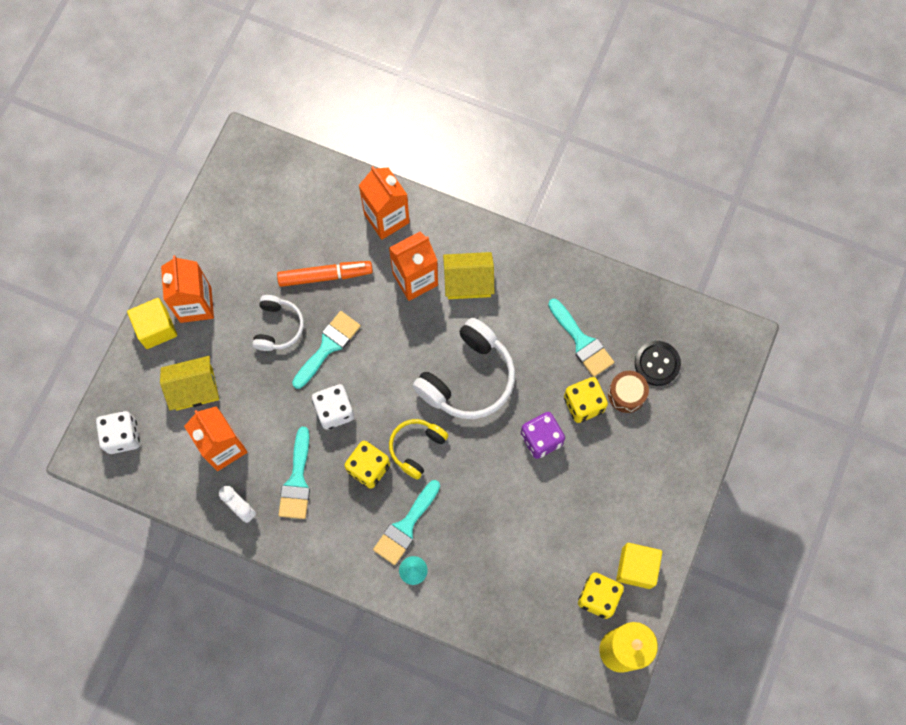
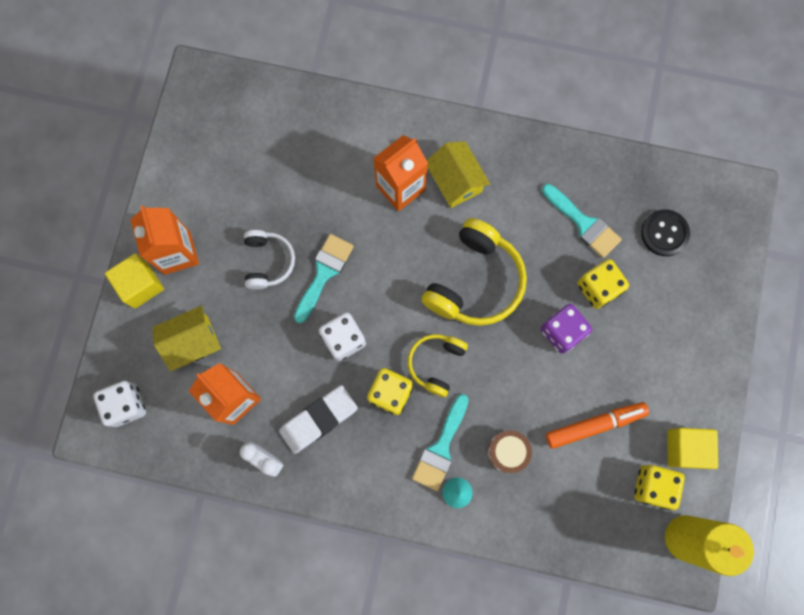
camera: 10 degrees left, 5 degrees up
orange marker [277,261,373,287] -> orange marker moved to [546,402,649,449]
turquoise brush [279,427,310,519] -> white eraser [279,385,358,454]
orange carton [359,166,410,240] -> none
white headphones [413,318,515,419] -> yellow headphones [421,218,527,326]
yellow house [443,252,495,299] -> yellow house turned 75 degrees clockwise [427,141,490,208]
brown drum [608,371,649,413] -> brown drum moved to [487,431,532,473]

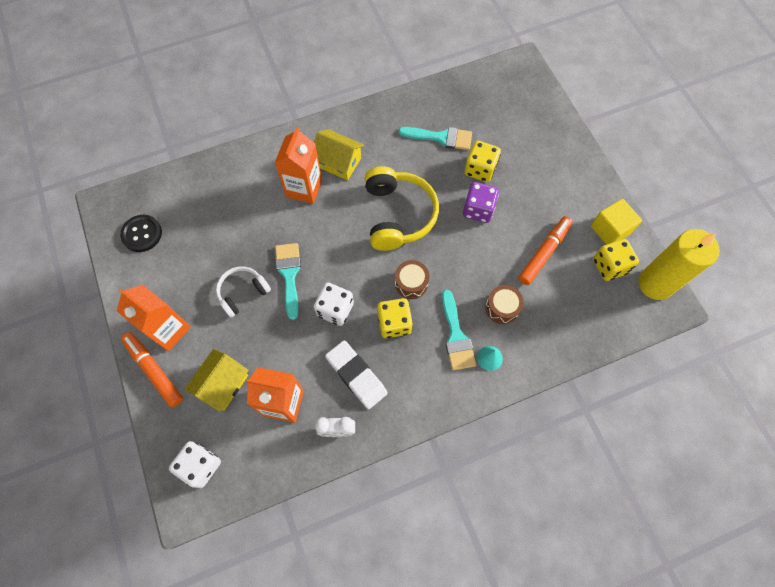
camera: 35 degrees left, 10 degrees down
yellow cube [105,253,164,309] -> orange marker [121,332,183,407]
white headphones [244,230,295,290] -> white headphones turned 90 degrees counterclockwise [216,266,271,318]
white eraser [279,385,358,454] -> white eraser turned 60 degrees counterclockwise [325,340,387,409]
yellow headphones [408,334,468,397] -> brown drum [395,260,429,299]
black button [641,209,690,256] -> black button moved to [120,215,162,252]

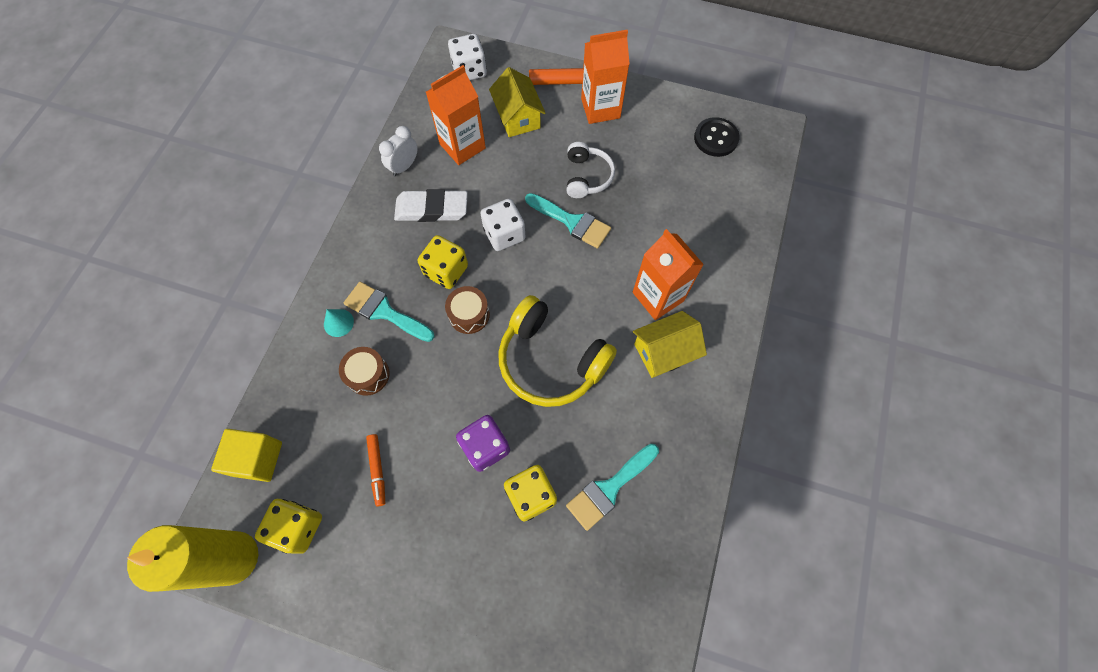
camera: 130 degrees right, 0 degrees up
orange marker [518,216,573,285] -> orange marker [366,434,385,507], size x0.61
yellow cube [591,199,642,245] -> yellow cube moved to [211,429,282,482]

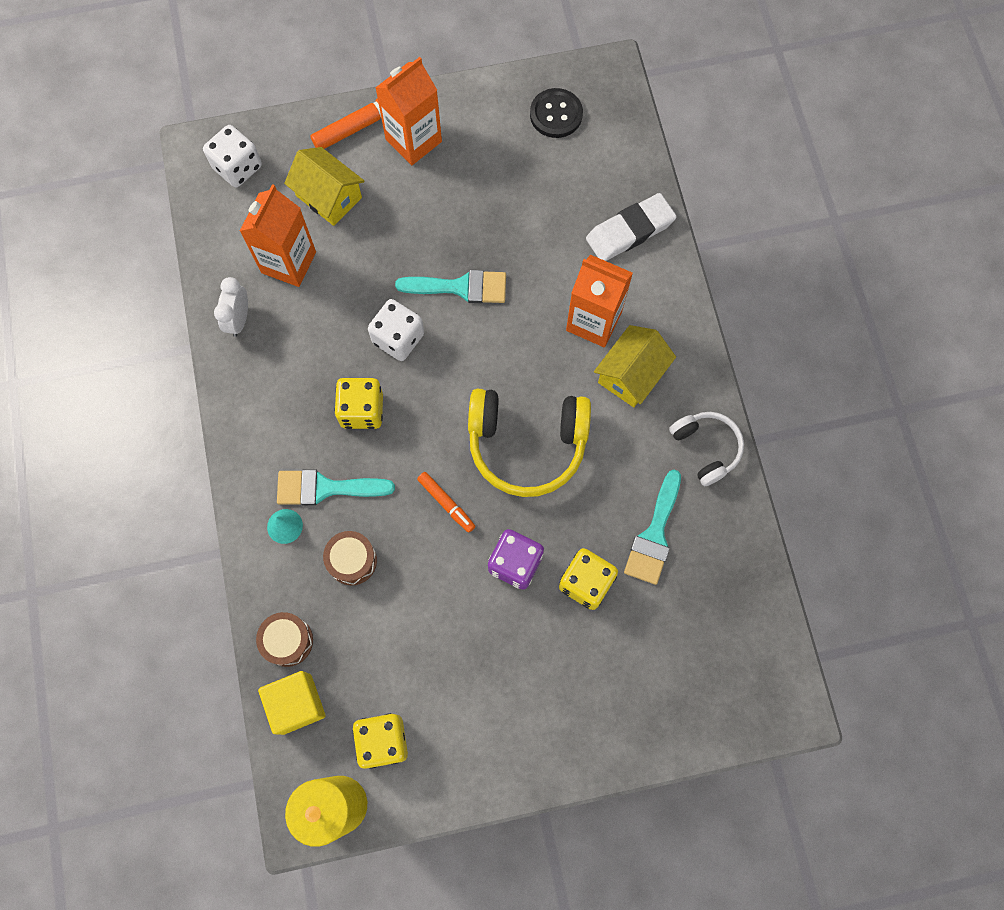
camera: 30 degrees left, 5 degrees up
orange marker [366,434,385,507] -> orange marker moved to [417,472,475,533]
white eraser [394,189,468,222] -> white eraser moved to [586,193,677,261]
brown drum [445,286,490,334] -> brown drum moved to [256,612,313,667]
white headphones [566,142,615,198] -> white headphones moved to [669,412,744,486]

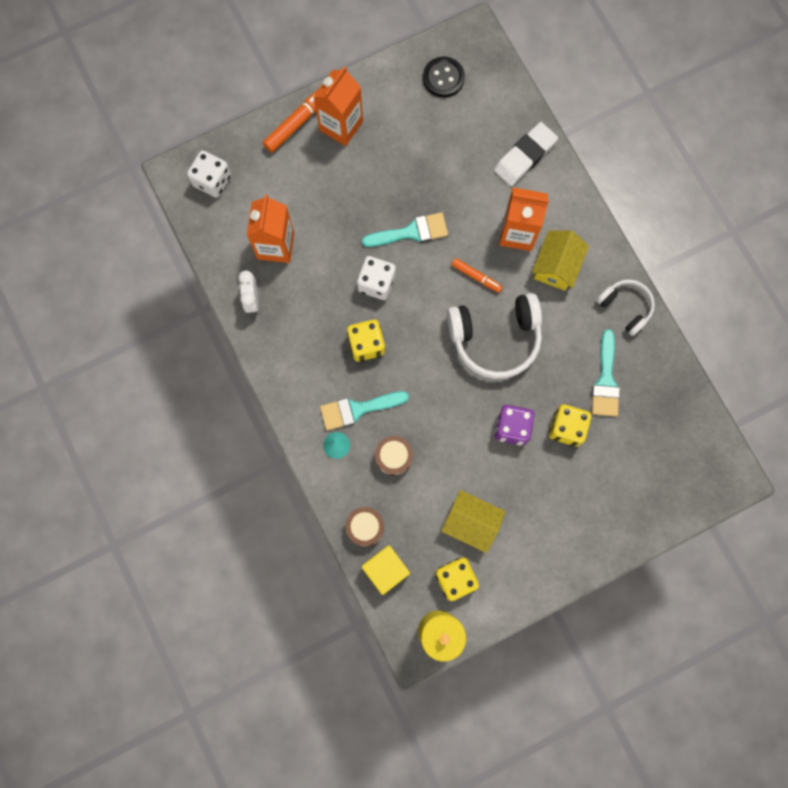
camera: 15 degrees left, 5 degrees up
yellow house [284,147,365,226] -> yellow house moved to [441,490,505,553]
orange marker [417,472,475,533] -> orange marker moved to [451,258,503,293]
yellow headphones [468,389,591,497] -> white headphones [447,293,542,379]

